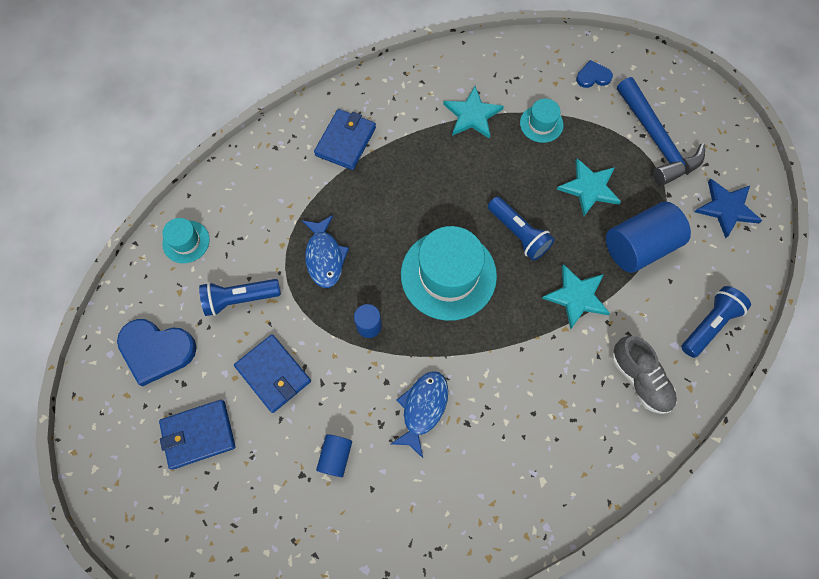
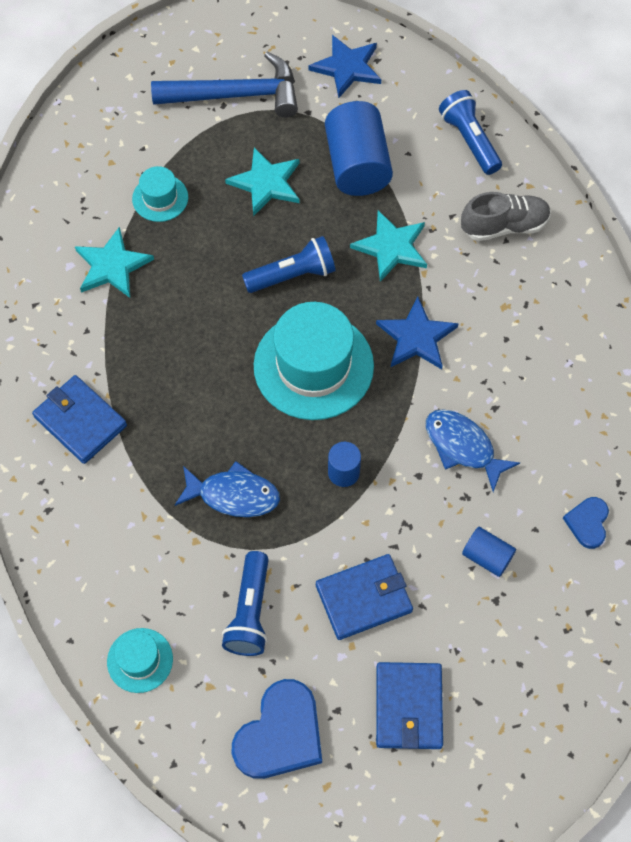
camera: 70 degrees left, 5 degrees down
blue heart [576,60,613,88] -> blue heart moved to [563,497,609,549]
none -> blue star [376,296,459,369]

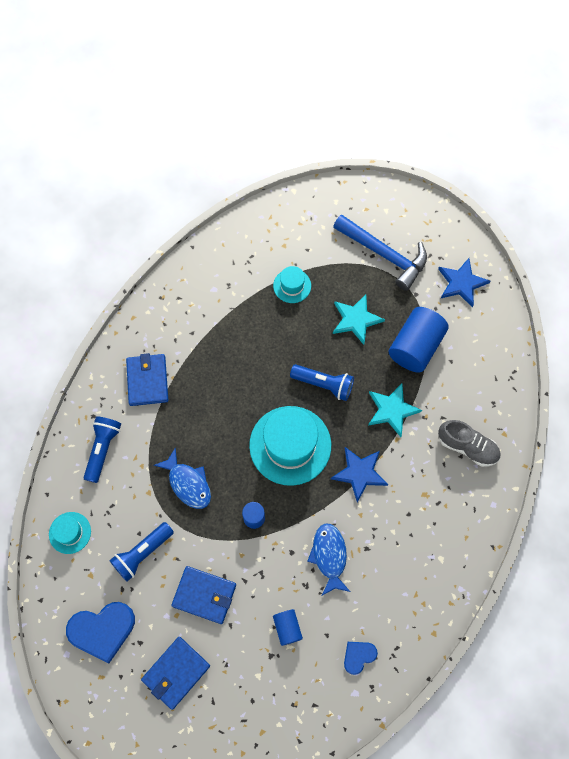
camera: 40 degrees right, 5 degrees up
turquoise star [75,226,154,298] -> none
blue flashlight [439,90,502,175] -> blue flashlight moved to [83,416,121,483]

